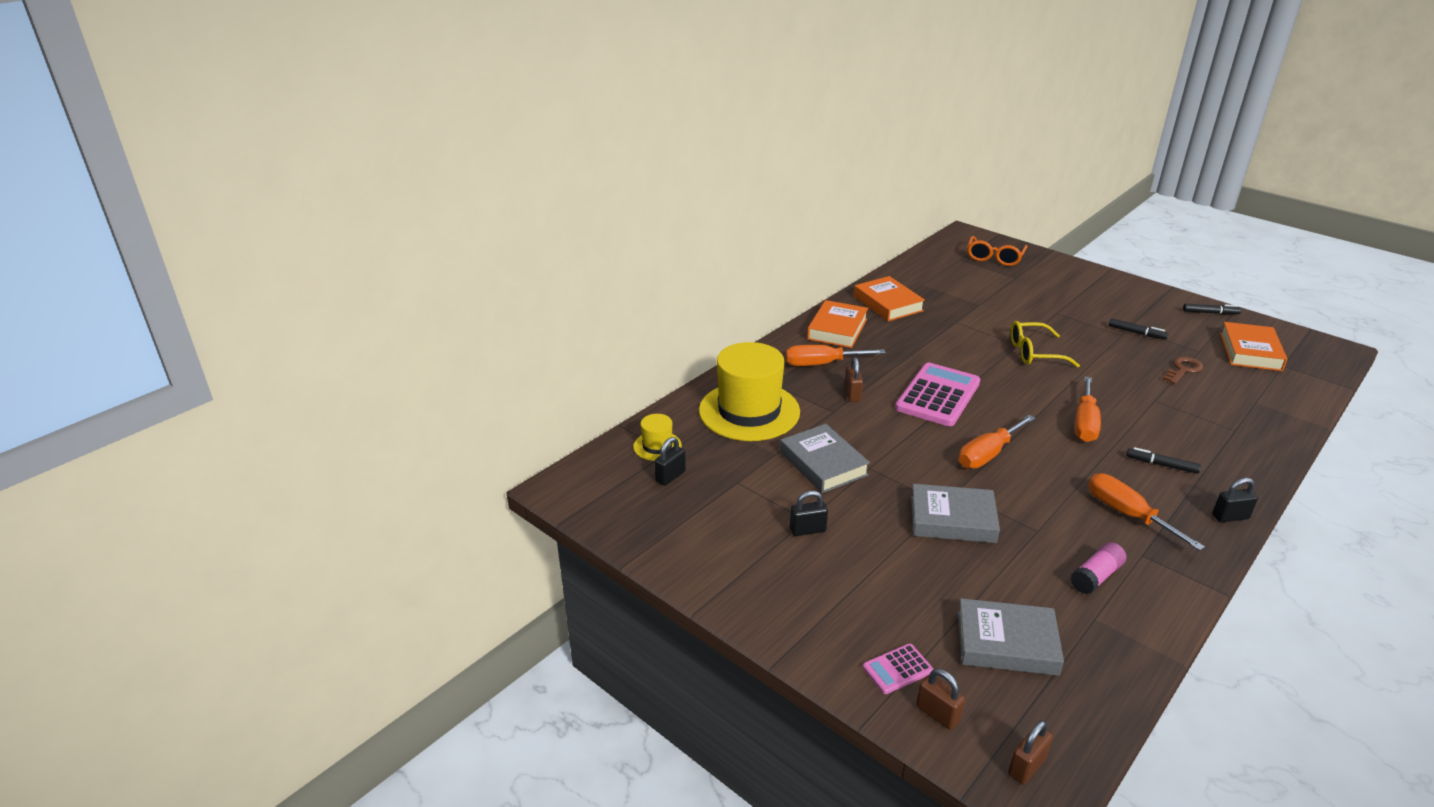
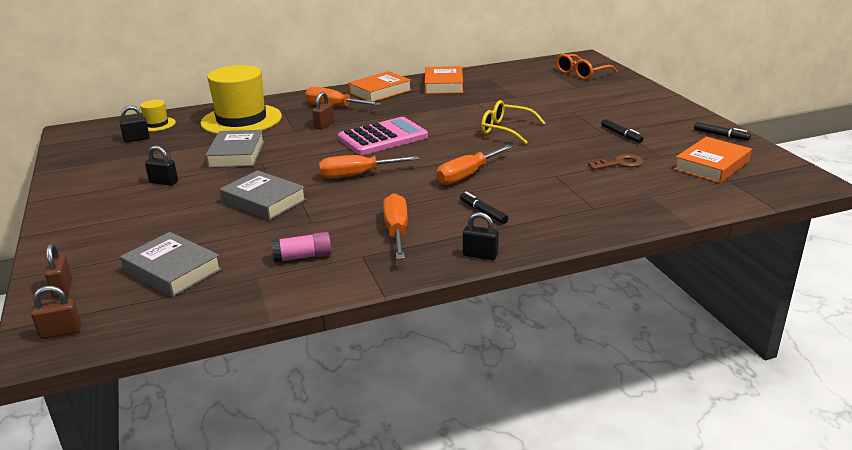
camera: 30 degrees right, 5 degrees down
pink calculator [863,644,933,694] -> none

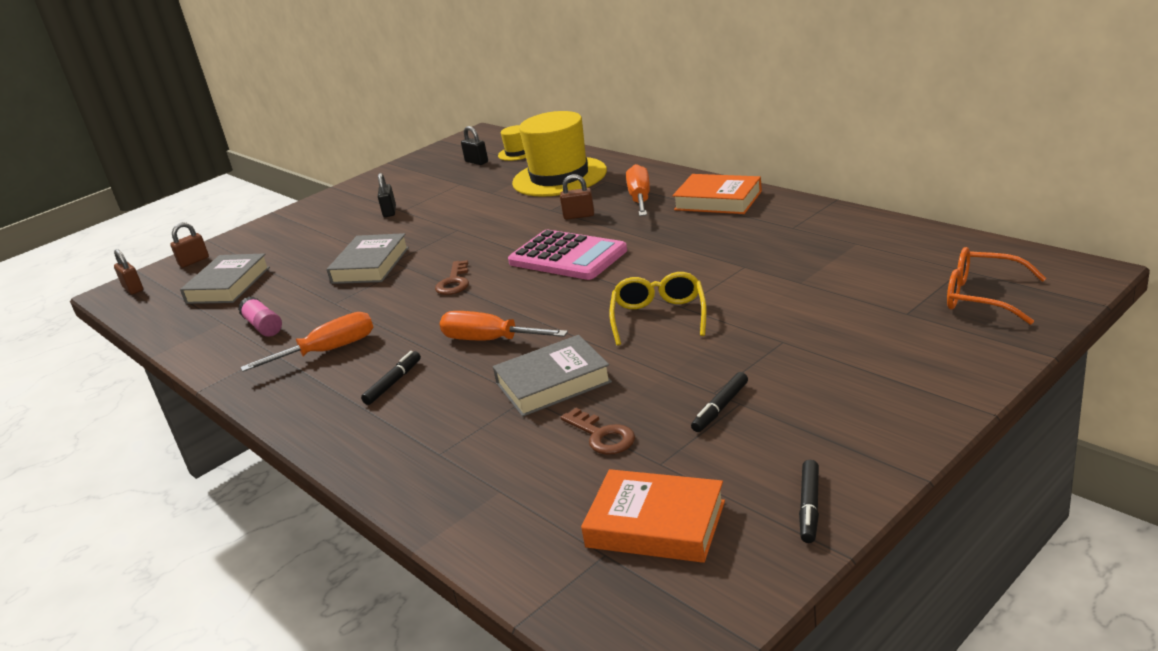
camera: 70 degrees right, 0 degrees up
grey book [205,130,265,168] -> grey book moved to [493,335,612,417]
orange screwdriver [319,155,419,178] -> brown key [435,260,469,295]
orange book [425,66,463,94] -> none
black padlock [463,212,499,260] -> none

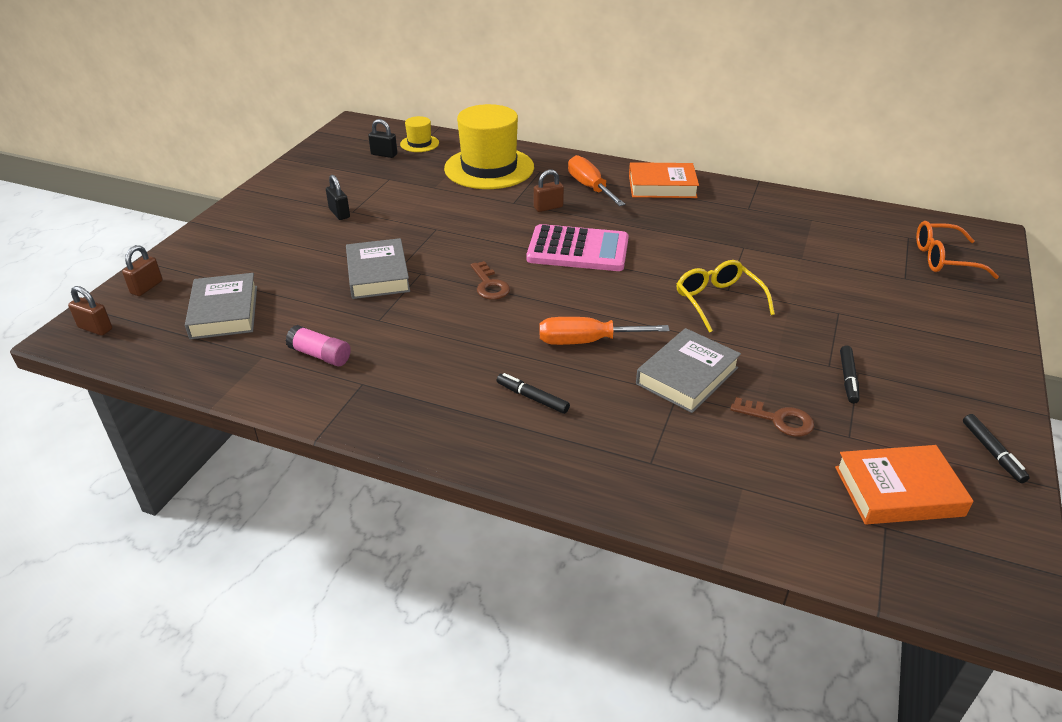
camera: 30 degrees left, 10 degrees up
orange screwdriver [240,312,373,372] -> none
black marker [361,351,421,405] -> black marker turned 60 degrees counterclockwise [497,373,570,414]

